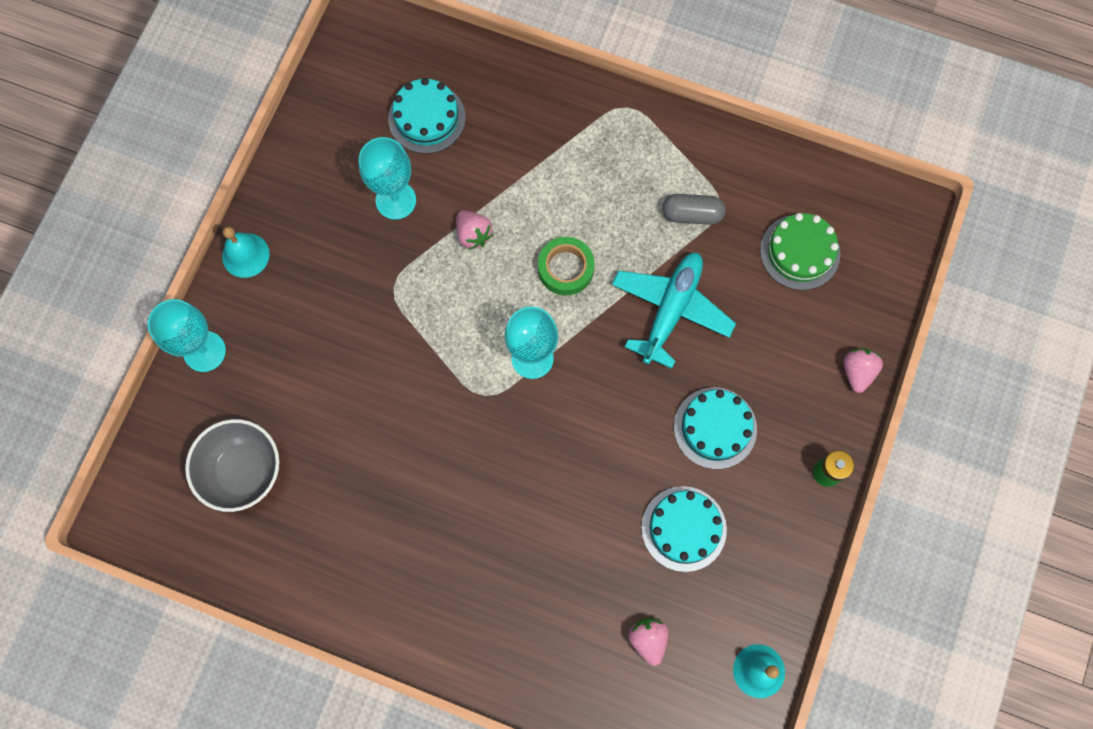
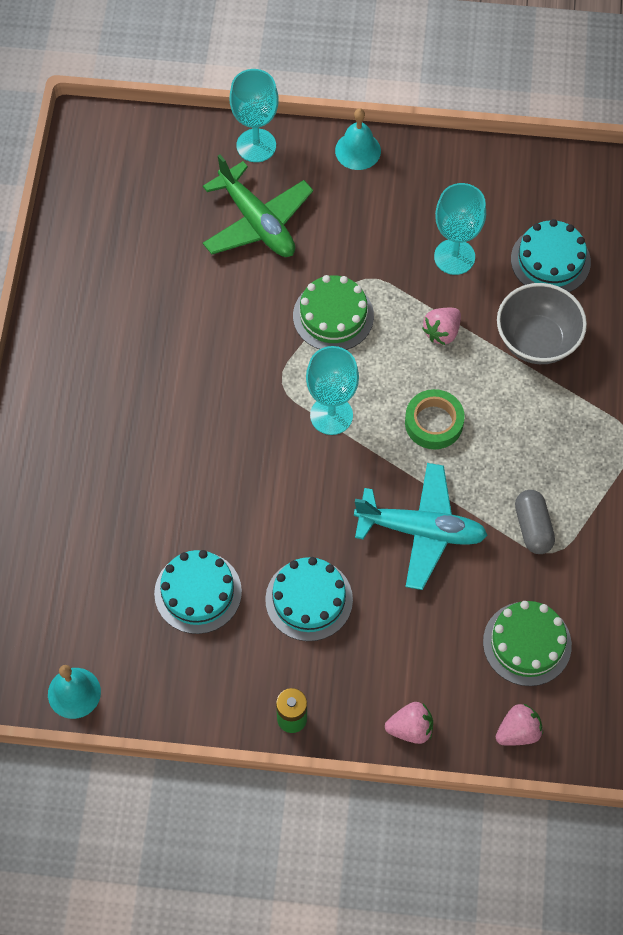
camera: 75 degrees right, 10 degrees down
grey bowl [185,419,279,512] -> grey bowl moved to [497,283,587,364]
pink strawberry [629,618,669,666] -> pink strawberry moved to [496,704,543,746]
none -> green plane [203,155,313,257]
none -> green cake [293,275,374,350]

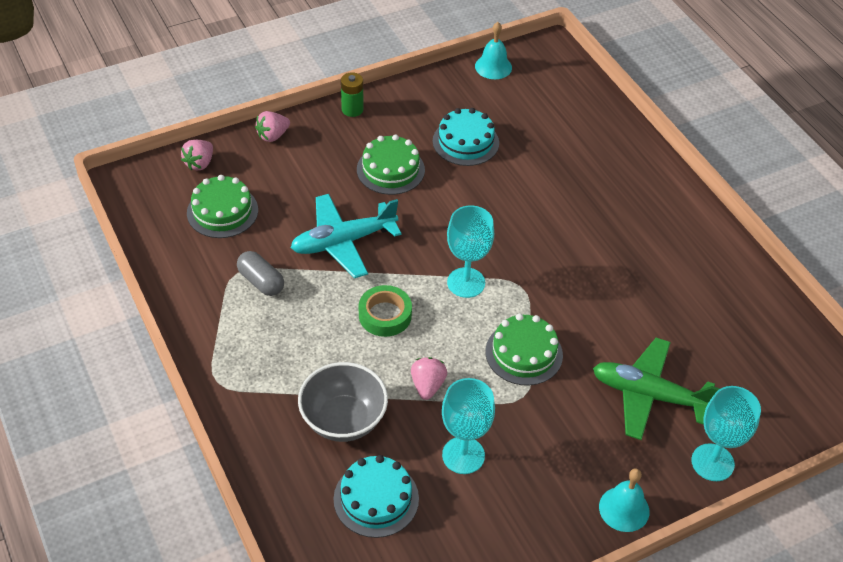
camera: 145 degrees right, 15 degrees down
turquoise cake [265,557,353,641] -> green cake [357,134,425,195]

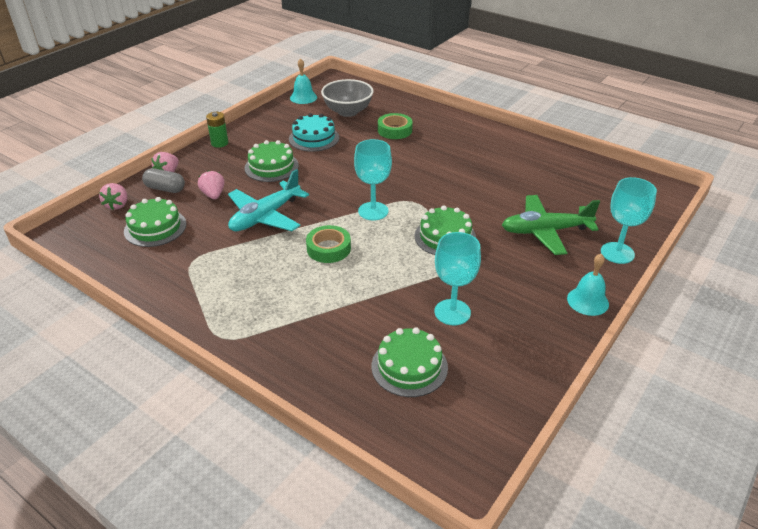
camera: 25 degrees left, 10 degrees down
grey capsule [237,251,284,296] -> grey capsule moved to [142,168,185,193]
grey bowl [298,362,388,442] -> grey bowl moved to [321,79,374,117]
turquoise cake [333,455,419,538] -> green cake [372,327,448,397]
pink strawberry [411,357,447,400] -> pink strawberry moved to [198,170,224,199]
none -> green tape [378,113,413,139]

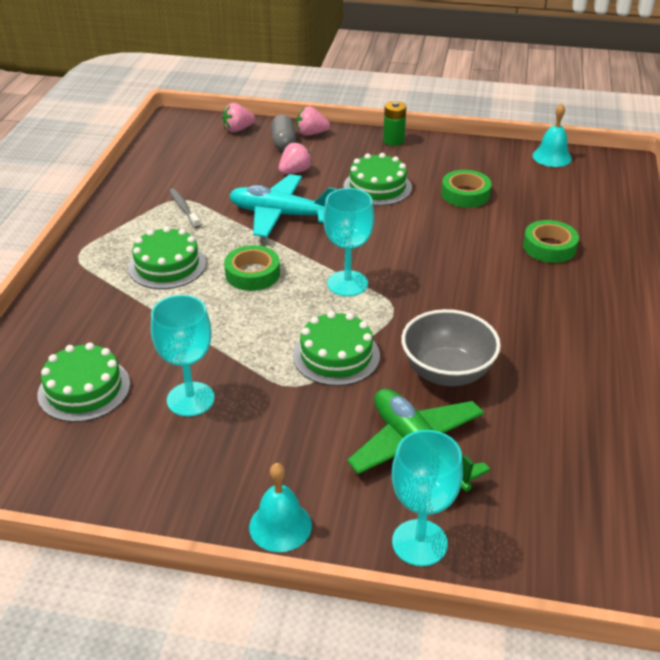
camera: 65 degrees right, 0 degrees up
green cake [124,197,186,247] -> green cake moved to [128,226,206,289]
turquoise cake [289,113,339,152] -> green tape [441,170,492,208]
grey bowl [321,79,374,117] -> grey bowl moved to [401,309,501,386]
none -> grey toothbrush [169,188,200,228]

